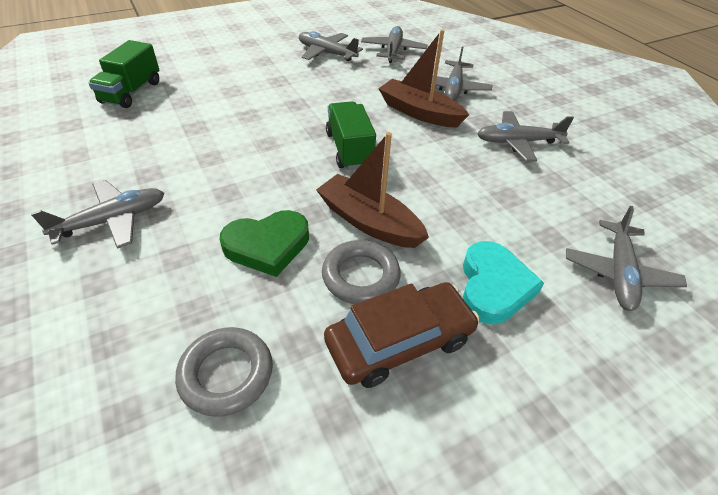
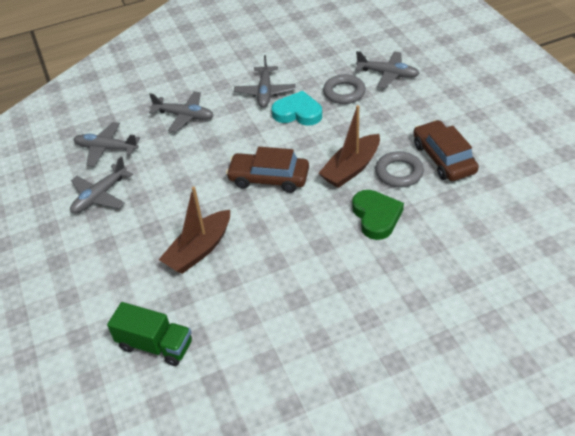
camera: 80 degrees left, 0 degrees up
grey plane [31,180,164,249] -> none
grey ring [175,327,273,417] -> grey ring moved to [323,74,366,104]
green truck [326,101,376,170] -> brown car [226,147,309,193]
brown boat [378,30,469,128] -> brown boat moved to [159,187,230,274]
turquoise heart [463,241,544,324] -> turquoise heart moved to [272,91,322,126]

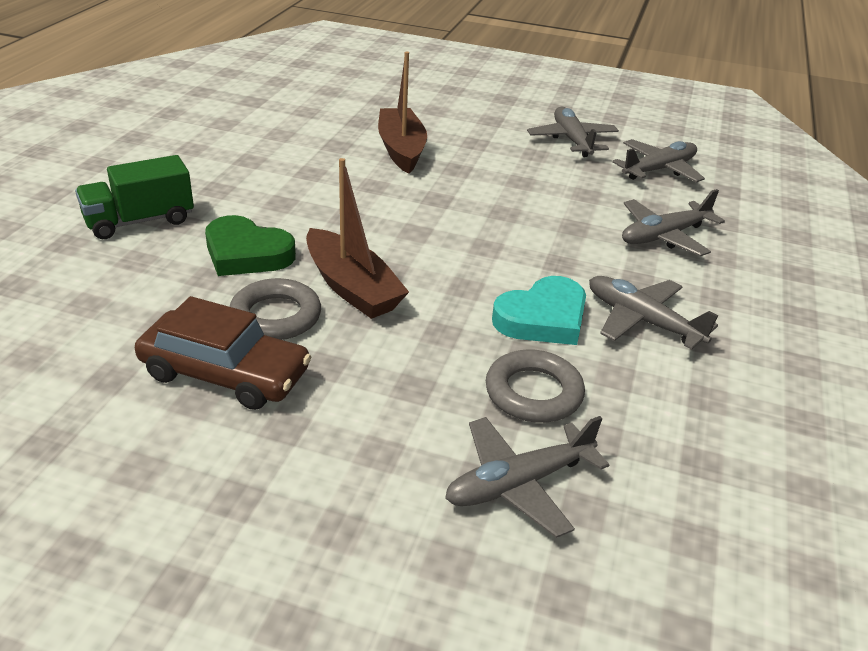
camera: 125 degrees right, 10 degrees down
green truck [107,302,192,366] -> green truck moved to [75,155,194,239]
brown car [226,147,309,193] -> none
brown boat [318,105,380,188] -> brown boat turned 150 degrees clockwise [306,158,409,319]

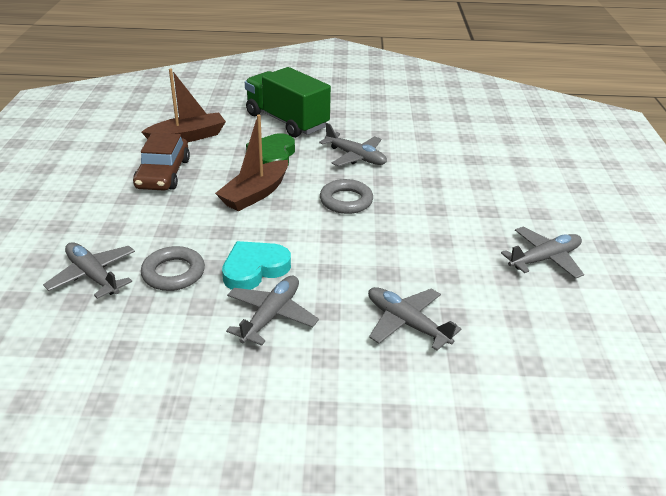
camera: 75 degrees right, 0 degrees up
green truck [75,155,194,239] -> green truck [245,67,331,138], size x1.53
grey ring [230,278,321,340] -> grey ring moved to [320,179,373,214]
brown boat [378,51,427,174] -> brown boat moved to [142,68,226,142]
turquoise heart [492,276,586,345] -> turquoise heart turned 105 degrees clockwise [222,241,291,290]
grey plane [612,139,705,182] -> grey plane moved to [319,123,387,167]

